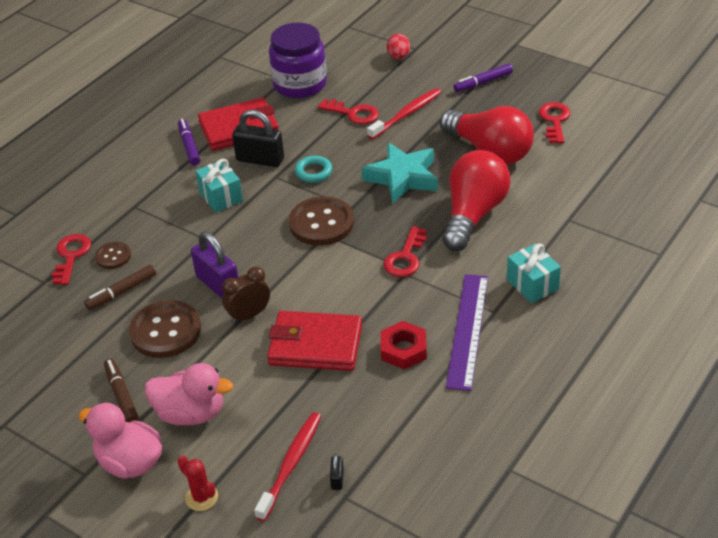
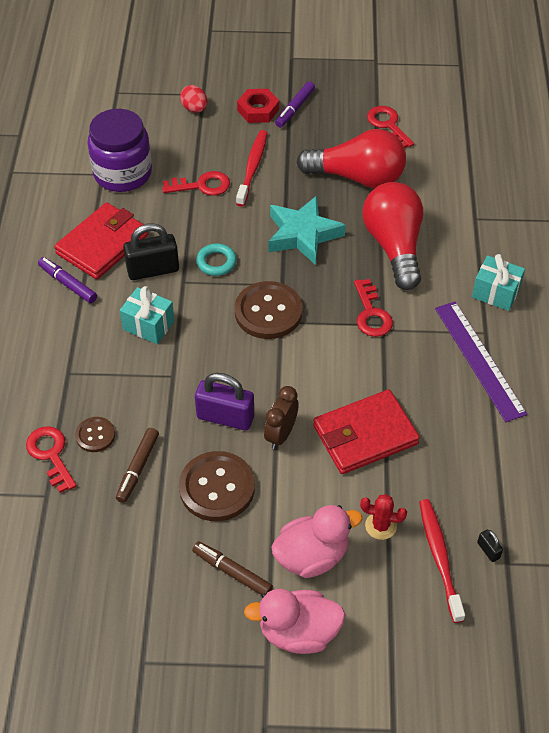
camera: 35 degrees left, 10 degrees up
red cactus [177,456,218,511] -> red cactus moved to [360,494,407,540]
red nut [381,321,427,369] -> red nut moved to [237,89,279,123]

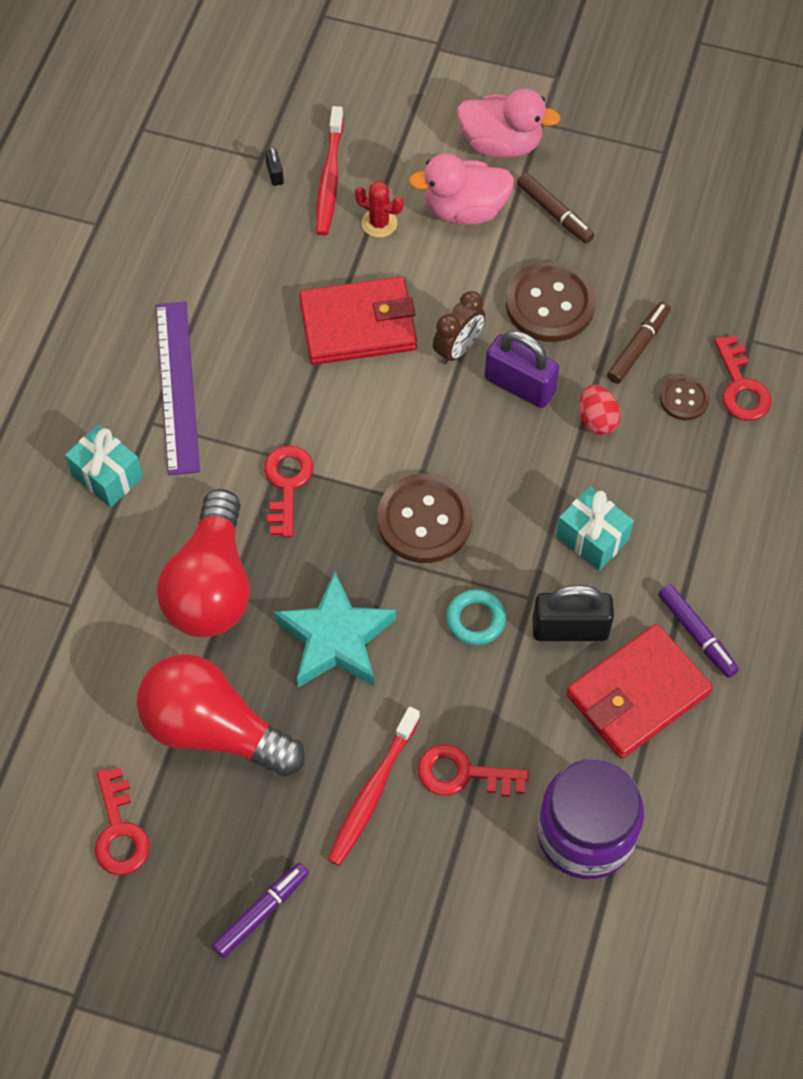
camera: 165 degrees left, 10 degrees up
red egg [180,85,207,113] -> red egg moved to [579,385,621,435]
red nut [237,89,279,123] -> none

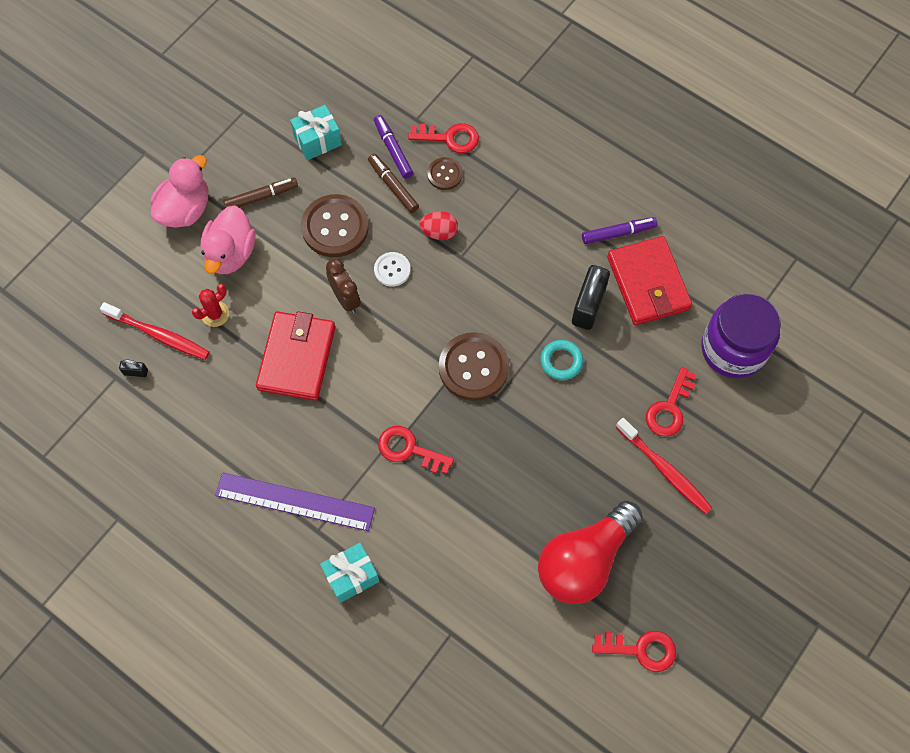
camera: 70 degrees left, 5 degrees up
red light bulb [157,489,250,637] -> none
purple marker [212,863,309,958] -> purple marker moved to [374,115,413,179]
turquoise star [274,571,396,687] -> none
purple padlock [485,330,559,408] -> white button [374,252,411,287]
turquoise gift [556,486,634,571] -> turquoise gift moved to [290,105,342,160]

